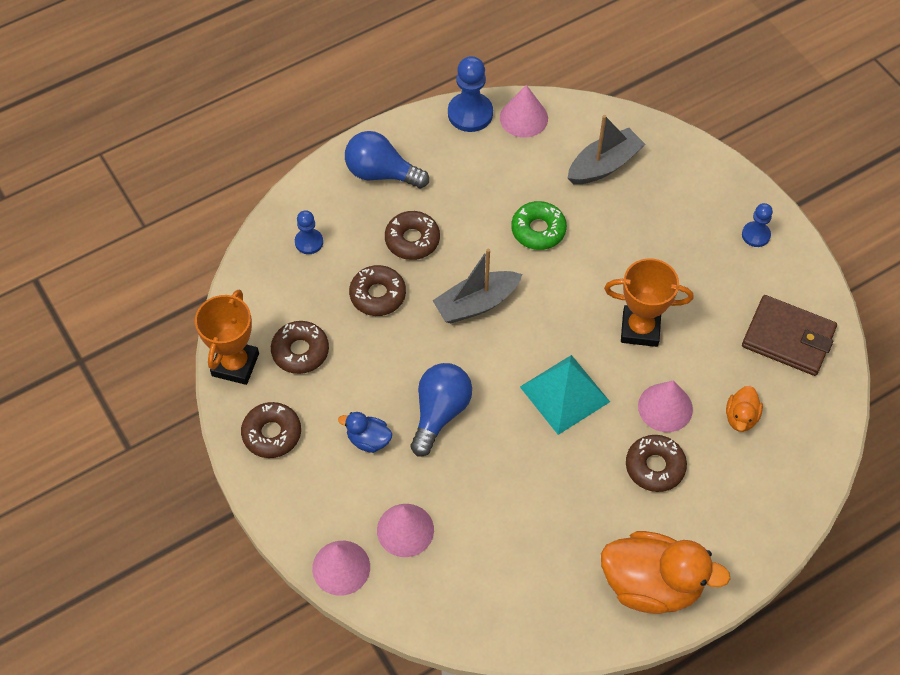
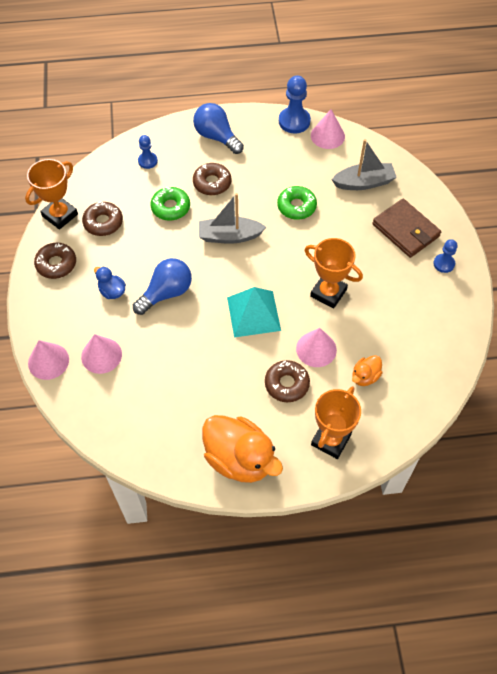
camera: 25 degrees right, 0 degrees up
brown donut [349,265,406,316] -> green donut [151,187,190,221]
brown wallet [742,295,837,376] -> brown wallet moved to [372,199,441,258]
none -> orange trophy [311,386,361,459]

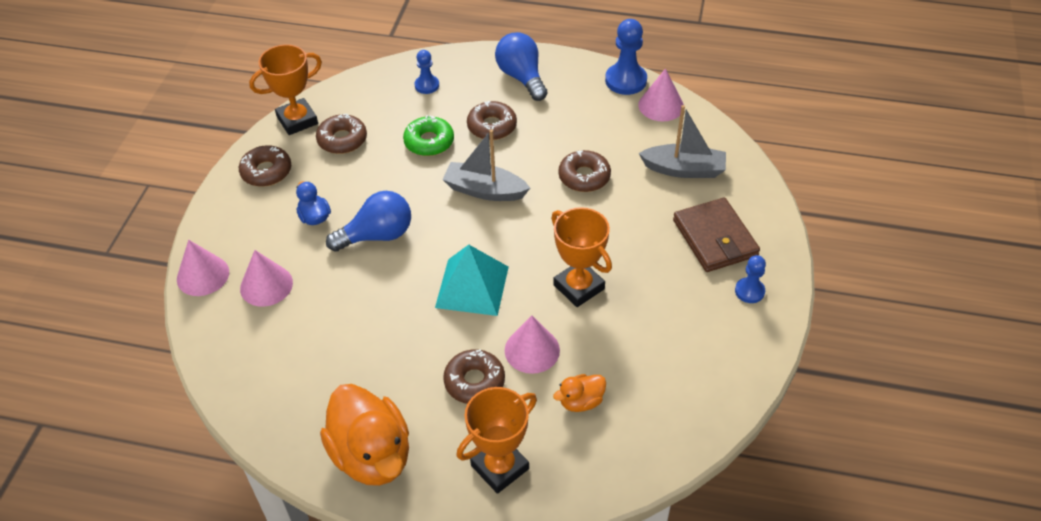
camera: 20 degrees right, 10 degrees down
green donut [277,186,317,220] -> brown donut [558,150,611,192]

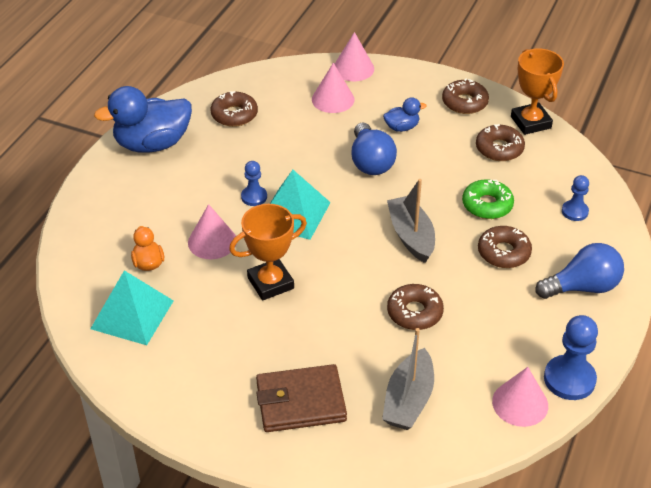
camera: 100 degrees right, 5 degrees down
orange duck [320,384,409,486] -> blue duck [94,86,192,153]
grey boat [442,129,530,201] -> grey boat turned 45 degrees counterclockwise [387,179,435,263]
brown donut [443,349,505,404] -> brown donut moved to [210,91,258,127]
orange trophy [457,387,537,494] -> none
blue pawn [735,255,766,303] -> blue pawn moved to [241,161,267,206]
none -> turquoise pyramid [90,270,174,345]

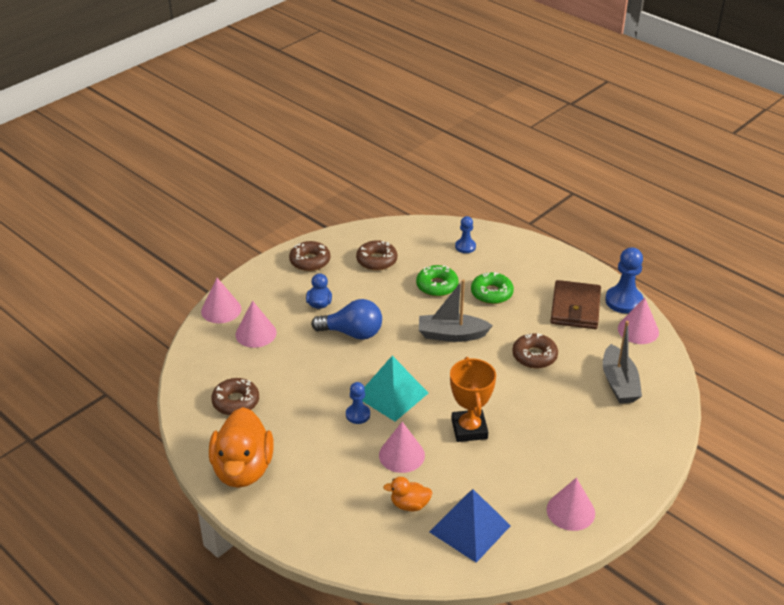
camera: 70 degrees left, 5 degrees down
turquoise pyramid [90,270,174,345] -> blue pyramid [429,489,511,563]
blue duck [94,86,192,153] -> orange duck [209,407,274,488]
brown wallet [256,364,347,432] -> brown wallet moved to [550,280,601,329]
grey boat [382,328,434,430] -> grey boat turned 45 degrees clockwise [603,321,642,403]
brown donut [478,226,532,268] -> green donut [471,272,514,304]
orange trophy [511,49,564,135] -> none
blue light bulb [536,243,624,299] -> none
none -> pink cone [547,478,595,531]

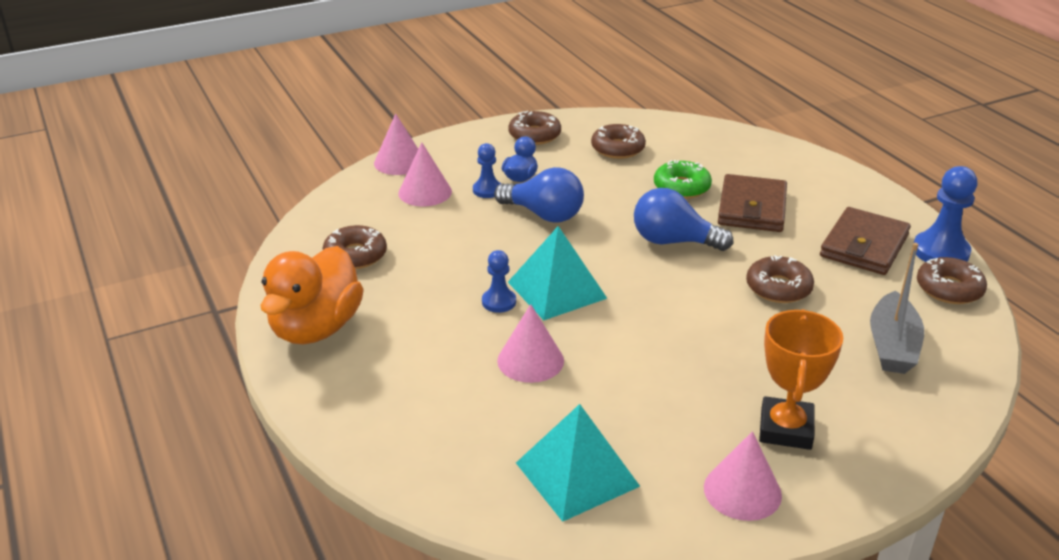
camera: 20 degrees right, 5 degrees down
orange duck [383,477,432,511] -> none
grey boat [419,279,493,342] -> blue light bulb [634,188,733,251]
blue pyramid [429,489,511,563] -> turquoise pyramid [516,404,640,522]
orange trophy [450,357,496,442] -> orange trophy moved to [759,309,843,450]
blue pawn [455,216,476,253] -> blue pawn moved to [473,143,501,198]
green donut [471,272,514,304] -> brown wallet [718,174,787,232]
pink cone [618,297,659,344] -> brown donut [917,257,987,304]

